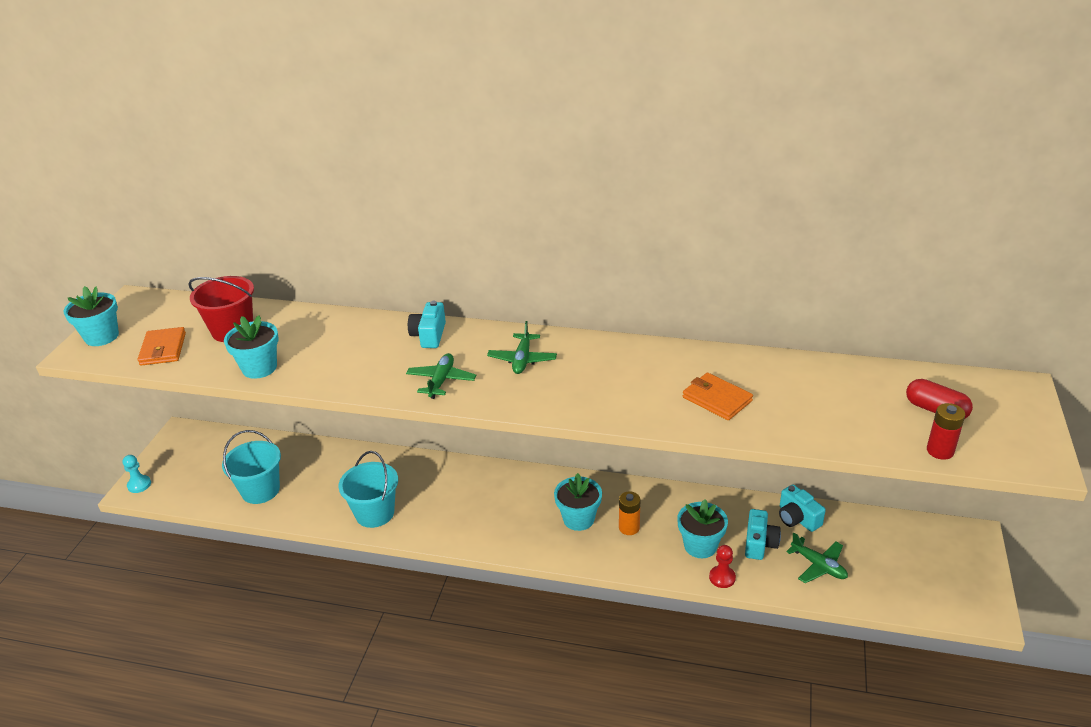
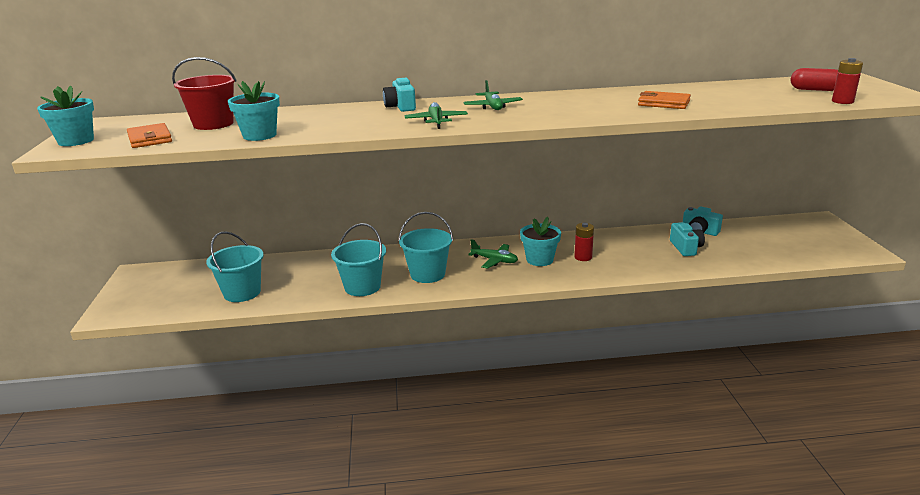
camera: 20 degrees left, 10 degrees down
turquoise pawn [123,455,151,493] -> none
orange battery [619,491,640,535] -> red battery [574,223,594,261]
turquoise flower pot [677,499,728,558] -> none
red pawn [709,545,736,588] -> none
green plane [786,533,848,583] -> green plane moved to [468,239,518,269]
none -> turquoise bucket [398,212,453,283]

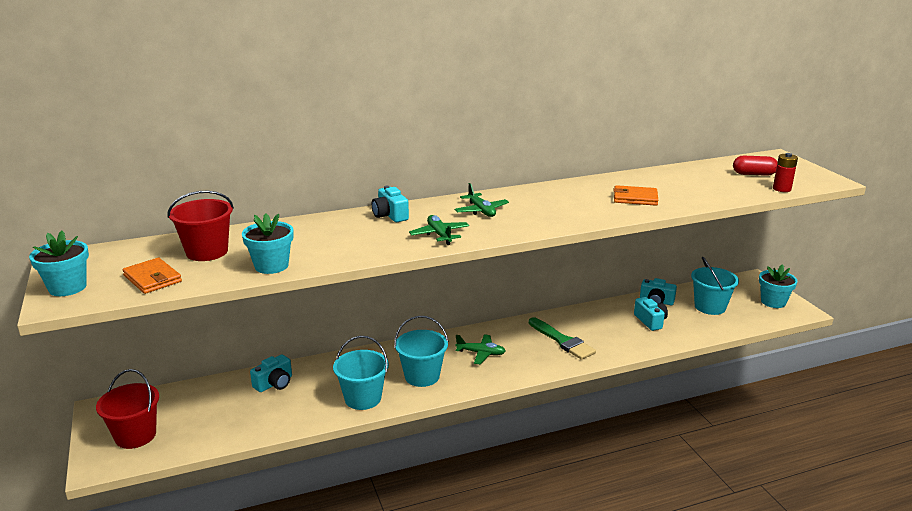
camera: 15 degrees left, 0 degrees up
turquoise bucket [206,231,264,302] -> turquoise bucket moved to [691,257,739,315]
turquoise flower pot [520,217,561,266] -> turquoise flower pot moved to [759,264,798,308]
red battery [574,223,594,261] -> green brush [529,317,596,360]
none -> red bucket [96,369,159,449]
none -> turquoise camera [250,355,292,392]

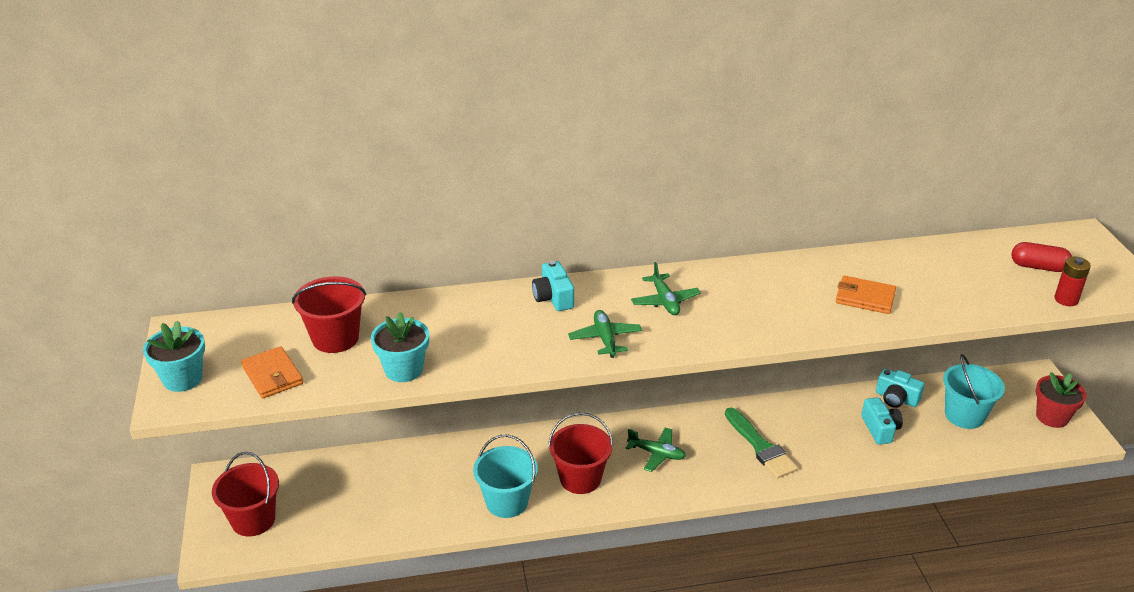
camera: 10 degrees right, 10 degrees up
turquoise camera [250,355,292,392] -> none
turquoise bucket [394,316,448,387] -> red bucket [548,412,613,494]
turquoise flower pot [759,264,798,308] -> red flower pot [1035,372,1087,428]

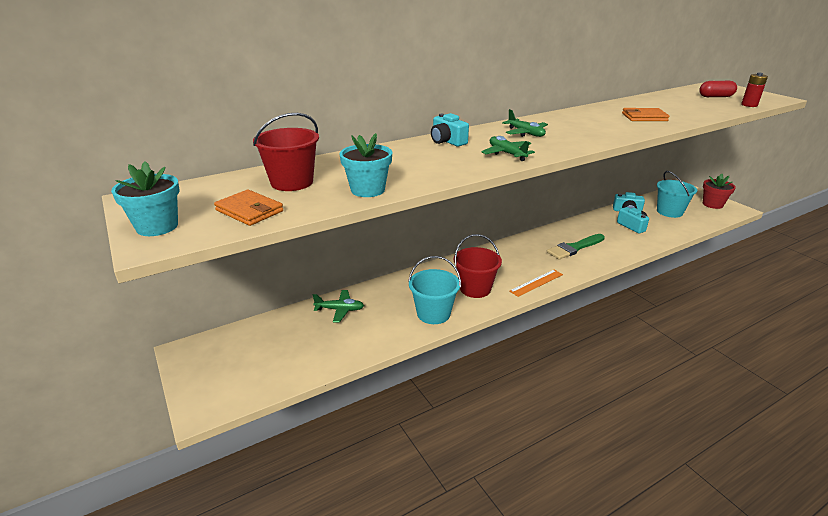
camera: 20 degrees left, 5 degrees down
red bucket [212,452,279,536] -> none
green plane [626,428,686,472] -> green plane moved to [313,290,364,323]
green brush [725,408,798,478] -> green brush turned 105 degrees clockwise [547,234,605,260]
none -> orange ruler [509,270,563,297]

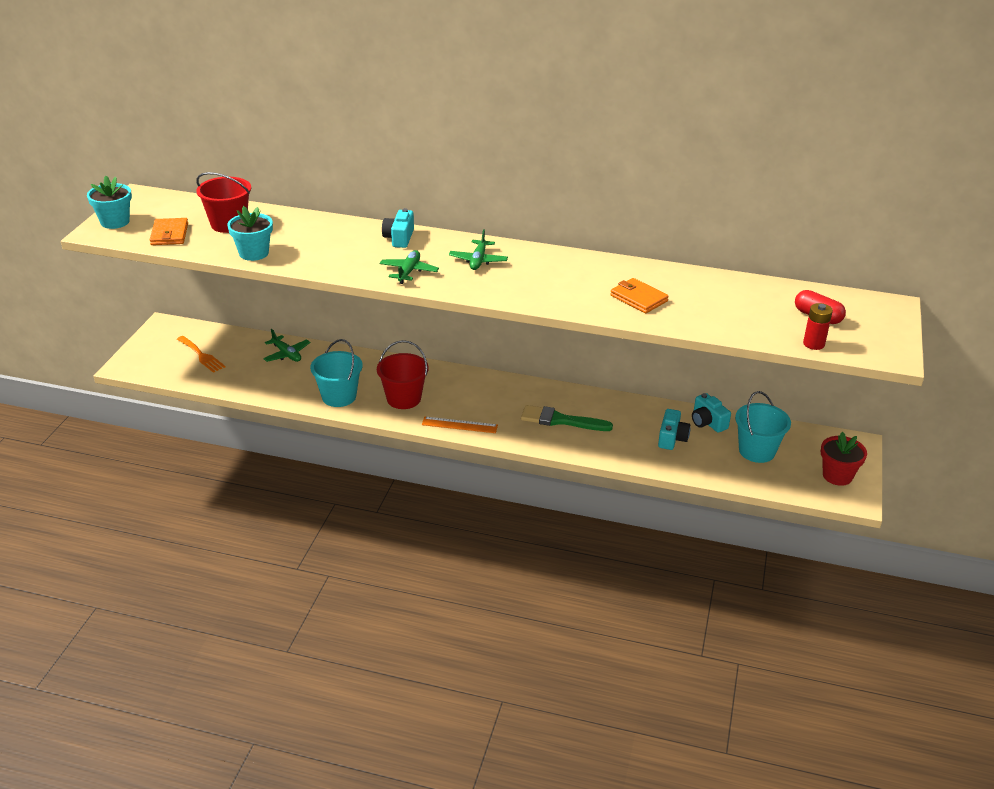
camera: 45 degrees right, 5 degrees up
none -> orange fork [177,336,226,373]

